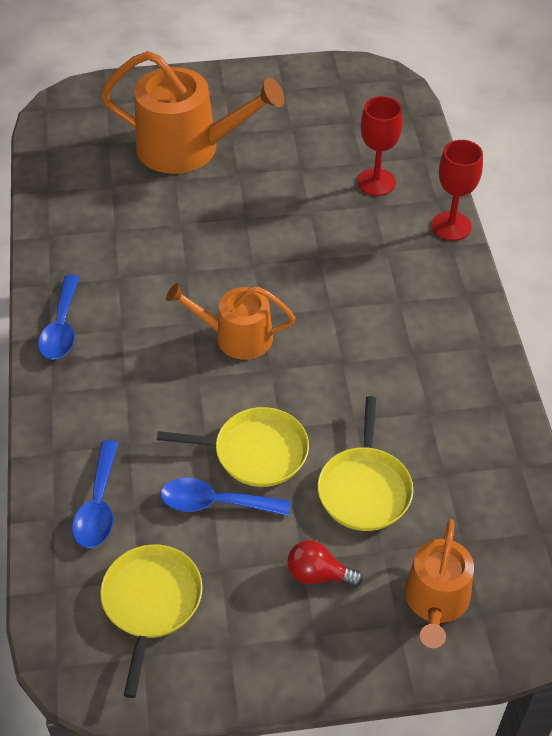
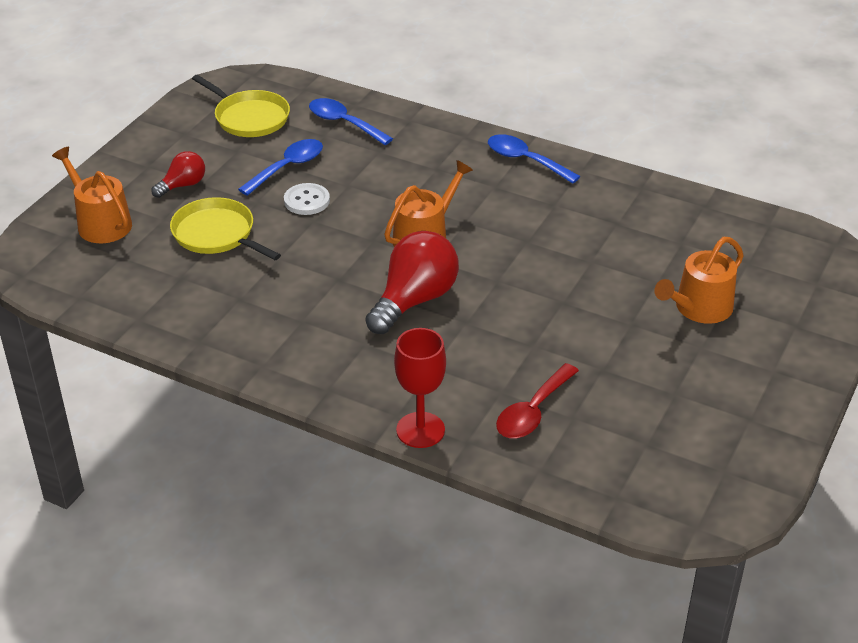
camera: 125 degrees right, 10 degrees down
orange watering can [101,51,285,174] -> orange watering can [654,237,744,324], size x0.60
yellow pan [157,407,309,487] -> white button [284,183,330,215]
red goblet [357,96,403,196] -> red spoon [496,363,579,438]
none -> red light bulb [365,231,459,334]

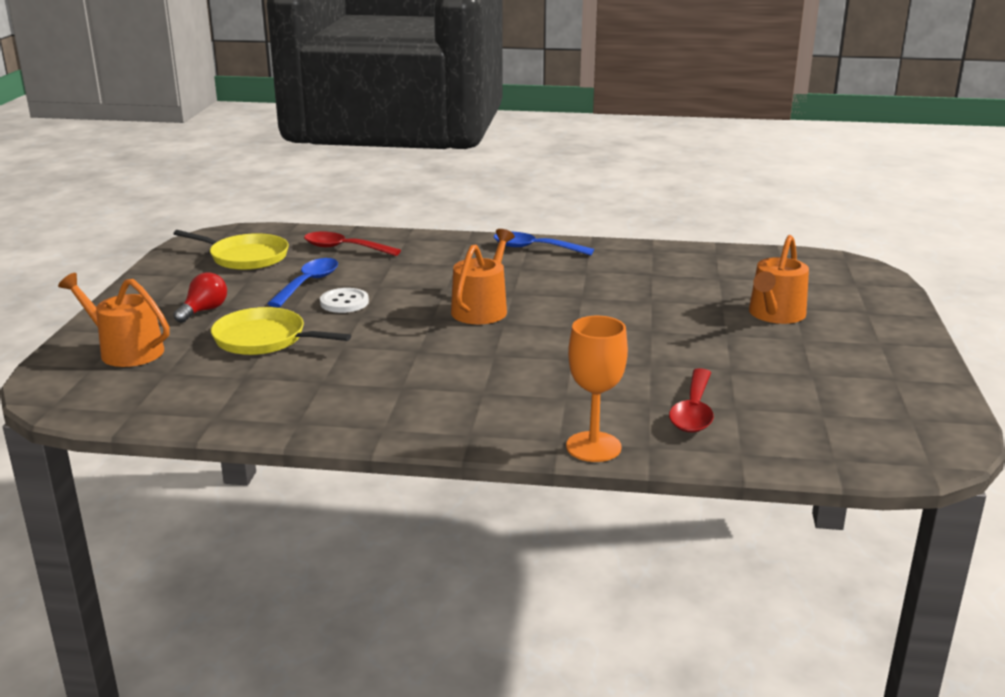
camera: 20 degrees left, 15 degrees down
blue spoon [309,98,393,145] -> red spoon [304,232,401,256]
red light bulb [365,231,459,334] -> none
red goblet [394,328,446,448] -> orange goblet [566,316,628,462]

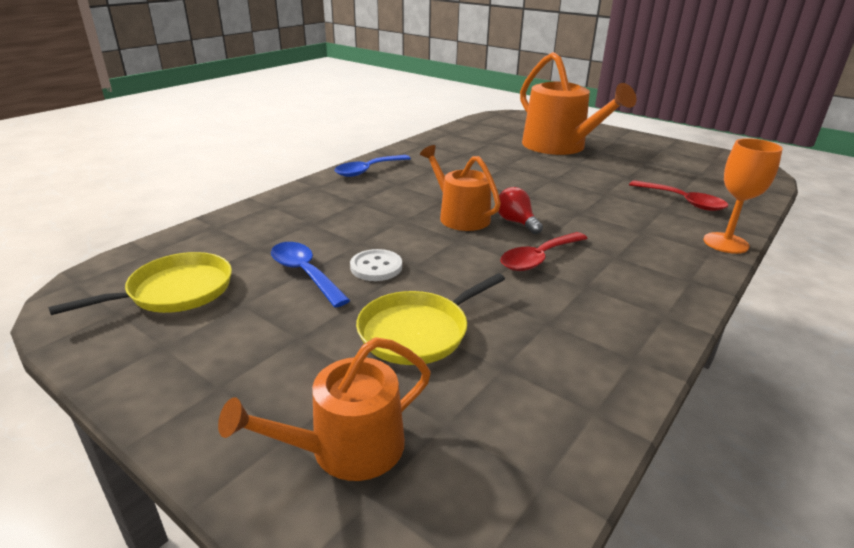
camera: 60 degrees left, 5 degrees up
red light bulb [173,272,227,323] -> red light bulb moved to [498,187,543,234]
red spoon [304,232,401,256] -> red spoon moved to [500,232,588,271]
orange watering can [749,235,809,324] -> orange watering can [520,52,636,155], size x1.66

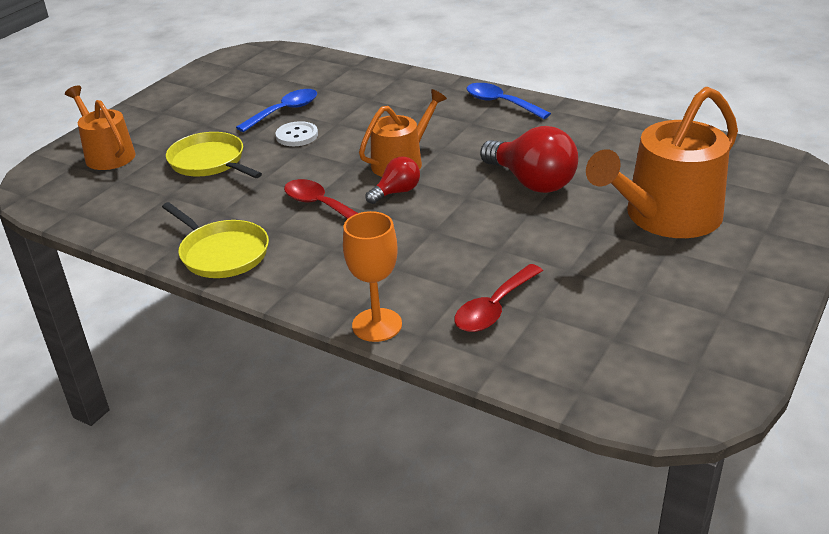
camera: 85 degrees right, 5 degrees up
yellow pan [48,252,232,315] -> yellow pan moved to [162,202,269,278]
none -> red light bulb [480,126,578,193]

